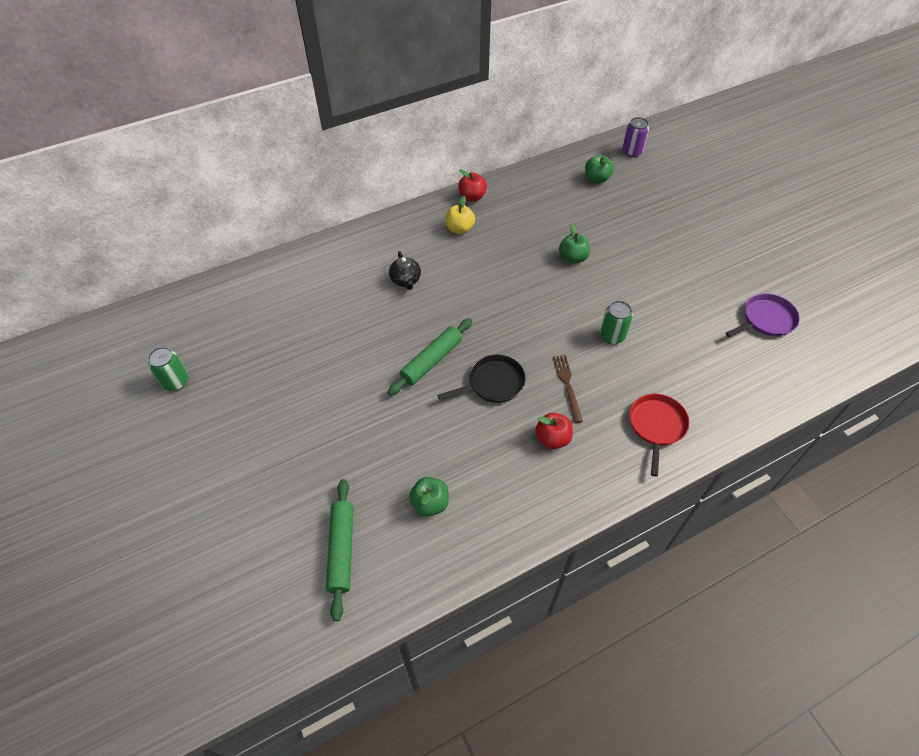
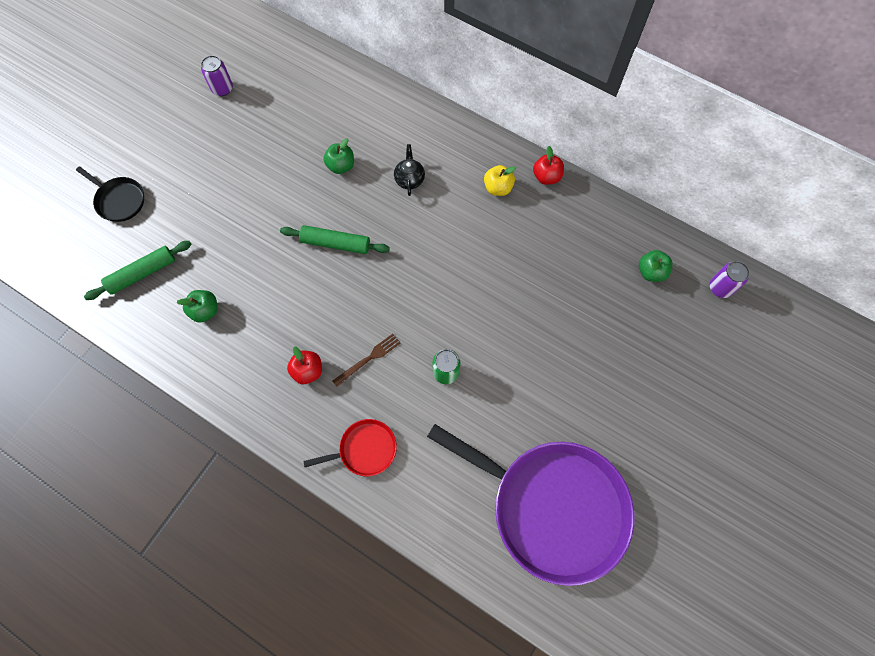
camera: 60 degrees right, 15 degrees up
green can [148,347,189,391] -> purple can [201,55,233,96]
black teapot [389,251,421,290] -> black teapot turned 135 degrees clockwise [394,144,425,196]
black pan [437,354,526,403] -> black pan moved to [76,166,144,222]
green apple [559,224,590,264] -> green apple moved to [323,138,354,174]
purple pan [726,293,800,337] -> purple pan [427,424,635,586], size x2.31

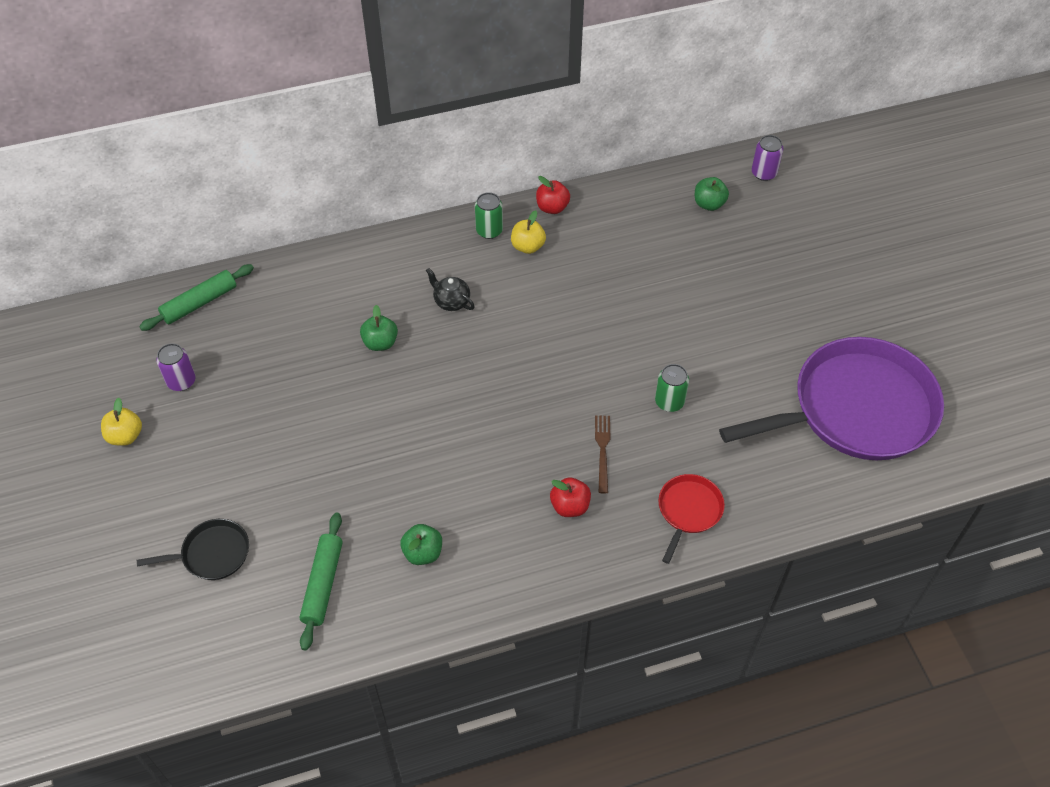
camera: 50 degrees left, 15 degrees down
green rolling pin [280,225,390,254] -> green rolling pin moved to [139,264,254,331]
none -> yellow apple [101,398,142,446]
none -> green can [475,192,503,239]

